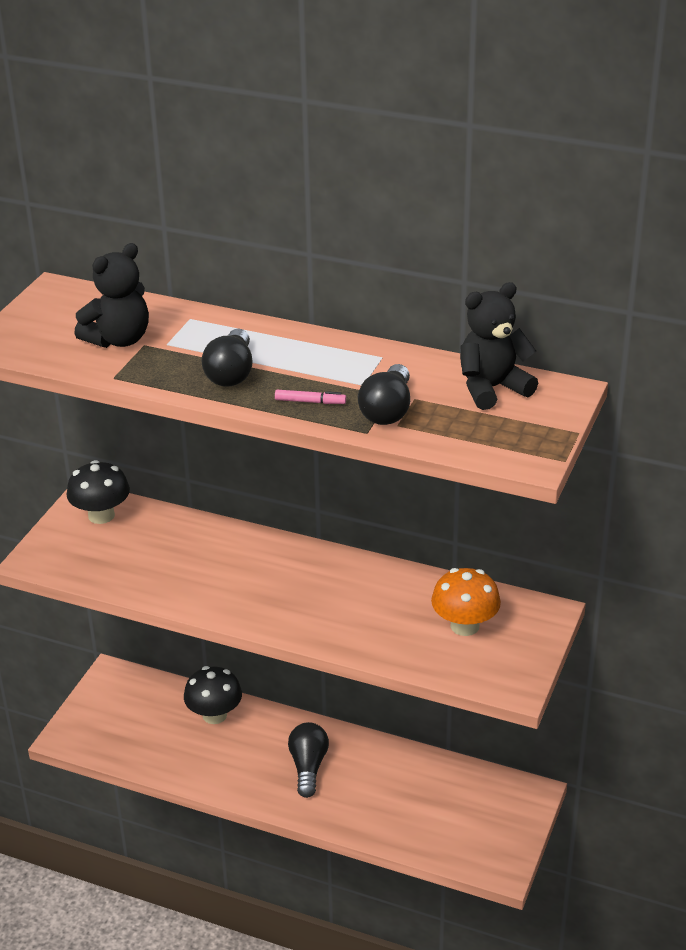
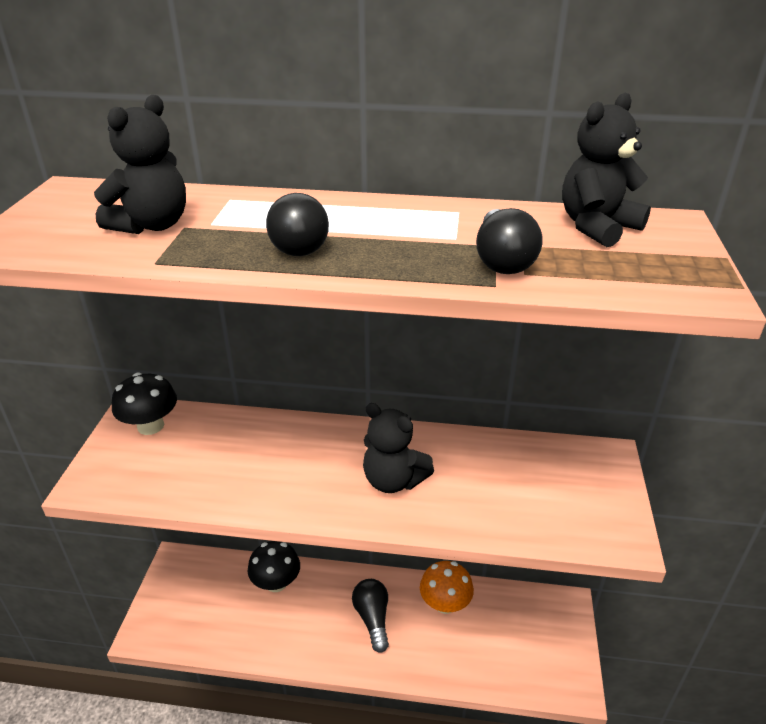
camera: 15 degrees left, 0 degrees up
pink marker [275,390,346,404] -> none
orange mushroom [431,568,501,636] -> orange mushroom moved to [420,561,474,614]
none -> black teddy bear [363,403,434,493]

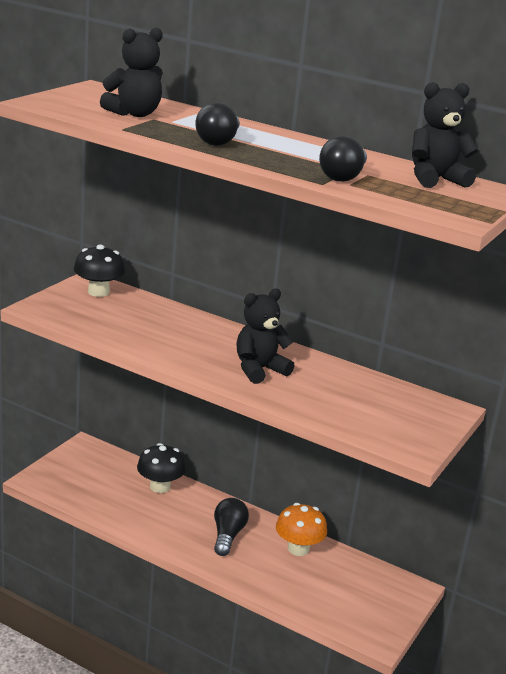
camera: 20 degrees right, 10 degrees down
black teddy bear [363,403,434,493] -> black teddy bear turned 90 degrees clockwise [236,288,295,384]

